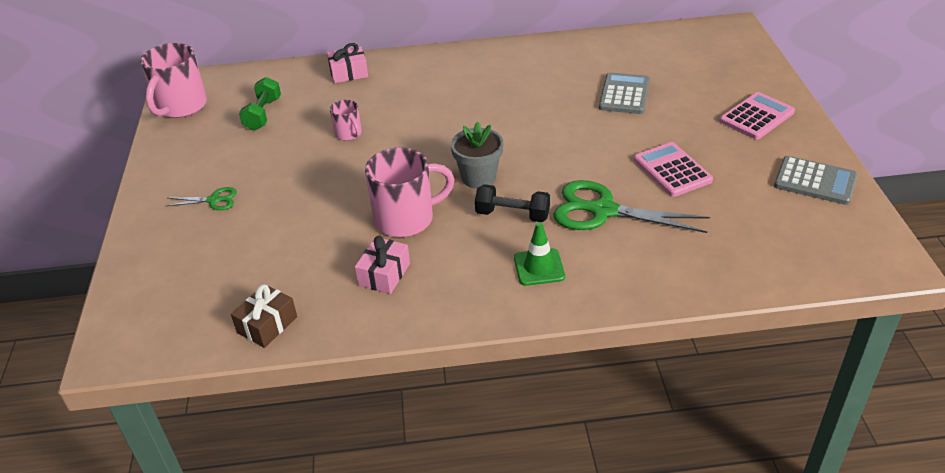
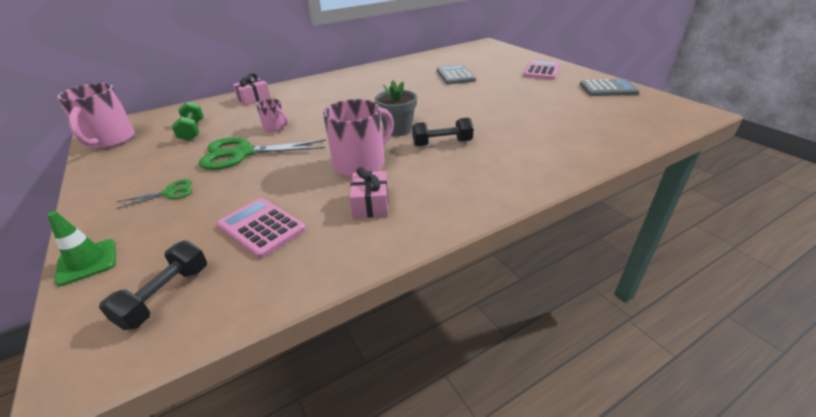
camera: 25 degrees left, 5 degrees down
brown gift [231,284,297,348] -> none
green traffic cone [514,222,565,286] -> green traffic cone moved to [47,211,116,286]
green scissors [553,180,710,233] -> green scissors moved to [199,137,326,170]
pink calculator [634,142,713,197] -> pink calculator moved to [217,198,306,259]
none -> black dumbbell [99,240,207,330]

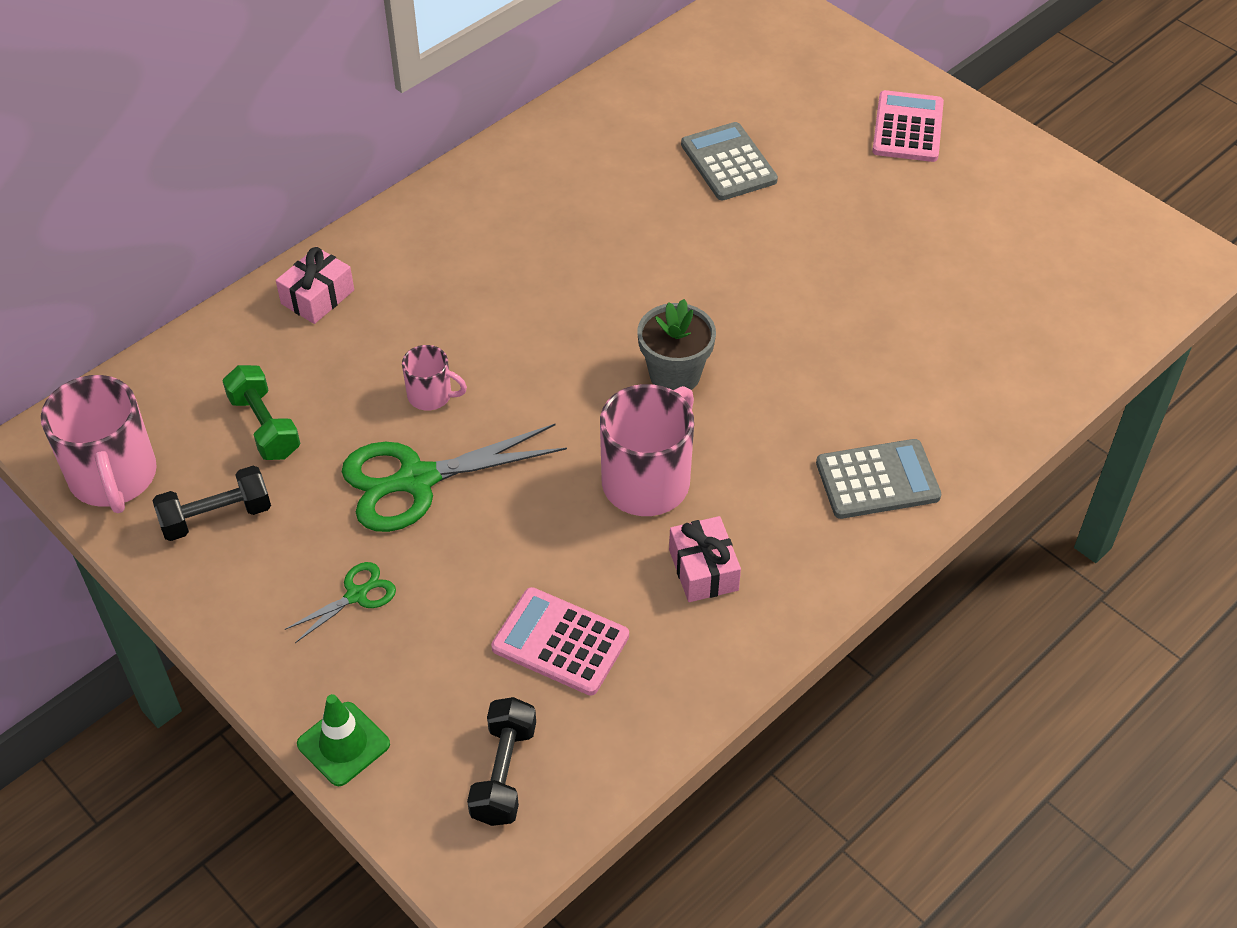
camera: 15 degrees left, 15 degrees up
black dumbbell [412,118,474,147] -> black dumbbell moved to [152,466,271,541]
grey calculator [580,79,640,96] -> grey calculator moved to [816,439,941,519]

